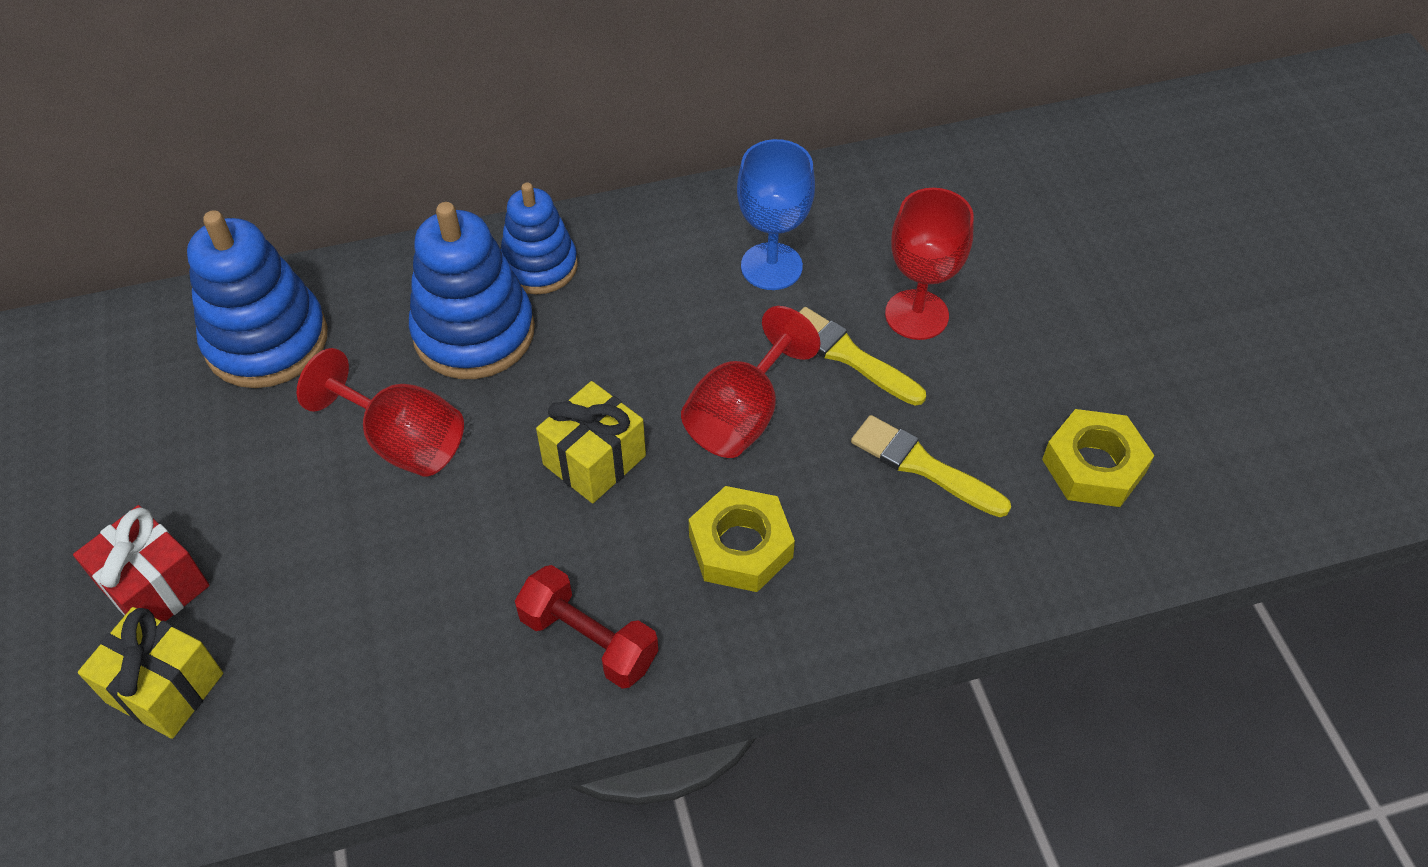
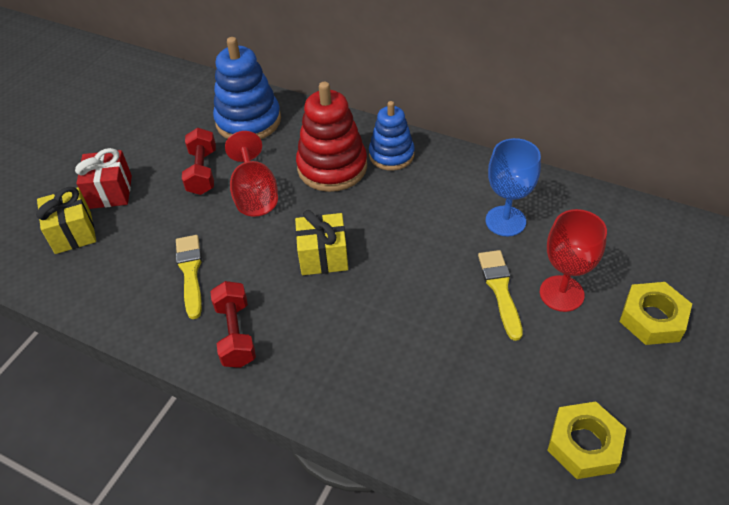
camera: 45 degrees right, 5 degrees down
blue stacking toy [409,202,535,379] -> red stacking toy [296,82,367,192]
red goblet [681,306,821,458] -> none
yellow nut [689,486,795,592] -> yellow nut moved to [620,282,692,345]
yellow brush [851,415,1011,517] -> yellow brush moved to [176,235,202,319]
none -> red dumbbell [182,128,216,195]

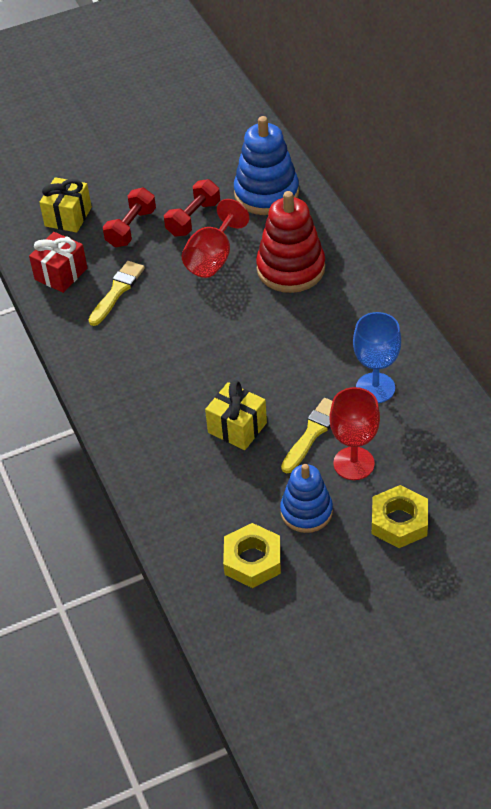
camera: 40 degrees right, 0 degrees up
red gift [75,148,132,209] -> red gift moved to [29,232,87,293]
red dumbbell [210,281,256,368] -> red dumbbell moved to [103,188,156,247]
yellow gift [295,210,348,275] -> yellow gift moved to [205,380,267,450]
blue stacking toy [369,101,415,171] -> blue stacking toy moved to [280,464,333,533]

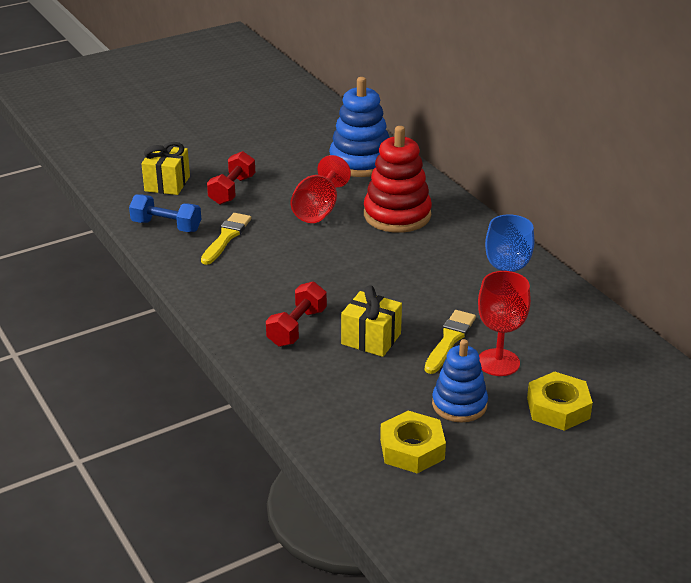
camera: 10 degrees left, 15 degrees down
red gift [29,232,87,293] -> blue dumbbell [129,194,201,232]
red dumbbell [164,179,220,236] -> red dumbbell moved to [266,282,327,347]

